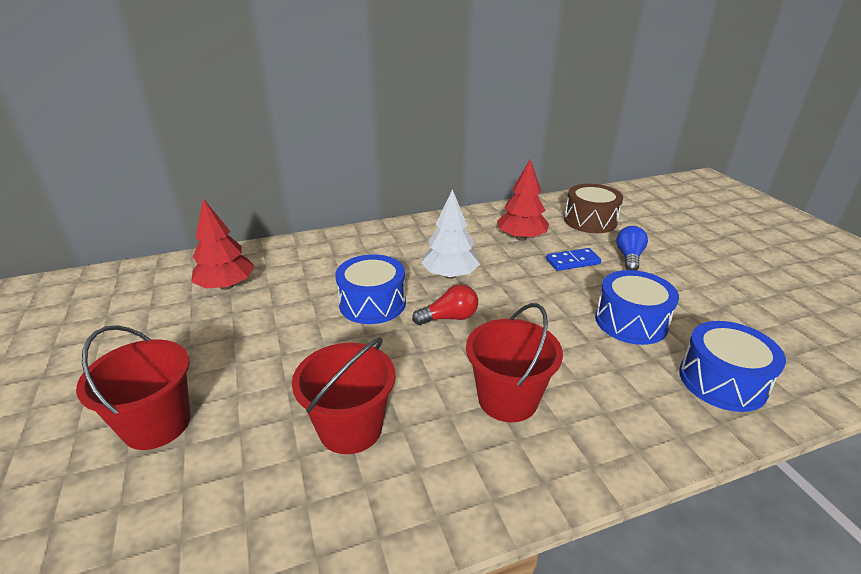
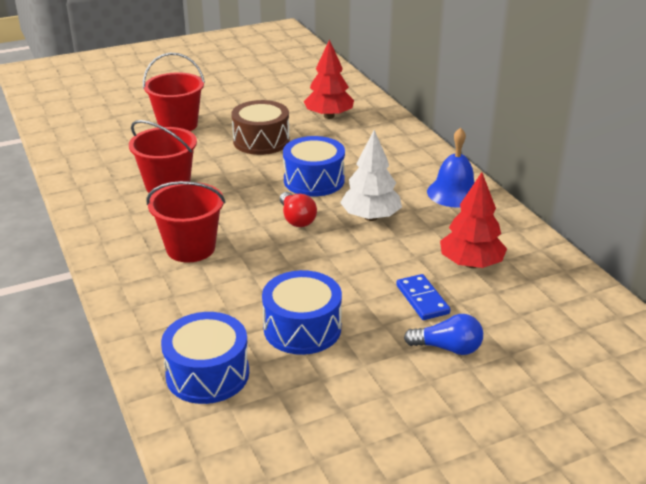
camera: 85 degrees right, 0 degrees up
brown drum [564,184,623,233] -> brown drum moved to [231,100,290,155]
none -> blue bell [427,128,475,208]

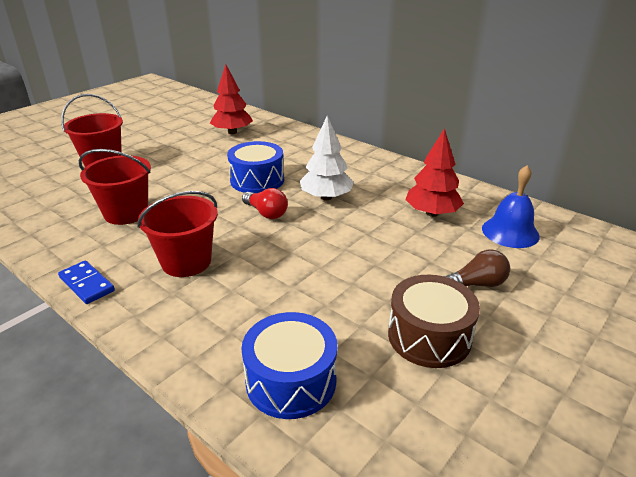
camera: 25 degrees left, 0 degrees up
brown drum [231,100,290,155] -> brown drum moved to [388,275,480,368]
blue drum [262,270,342,355] -> none
blue domino [396,274,450,320] -> blue domino moved to [58,261,115,304]
blue light bulb [404,314,483,355] -> brown light bulb [444,250,510,287]
blue bell [427,128,475,208] -> blue bell moved to [482,165,540,248]

